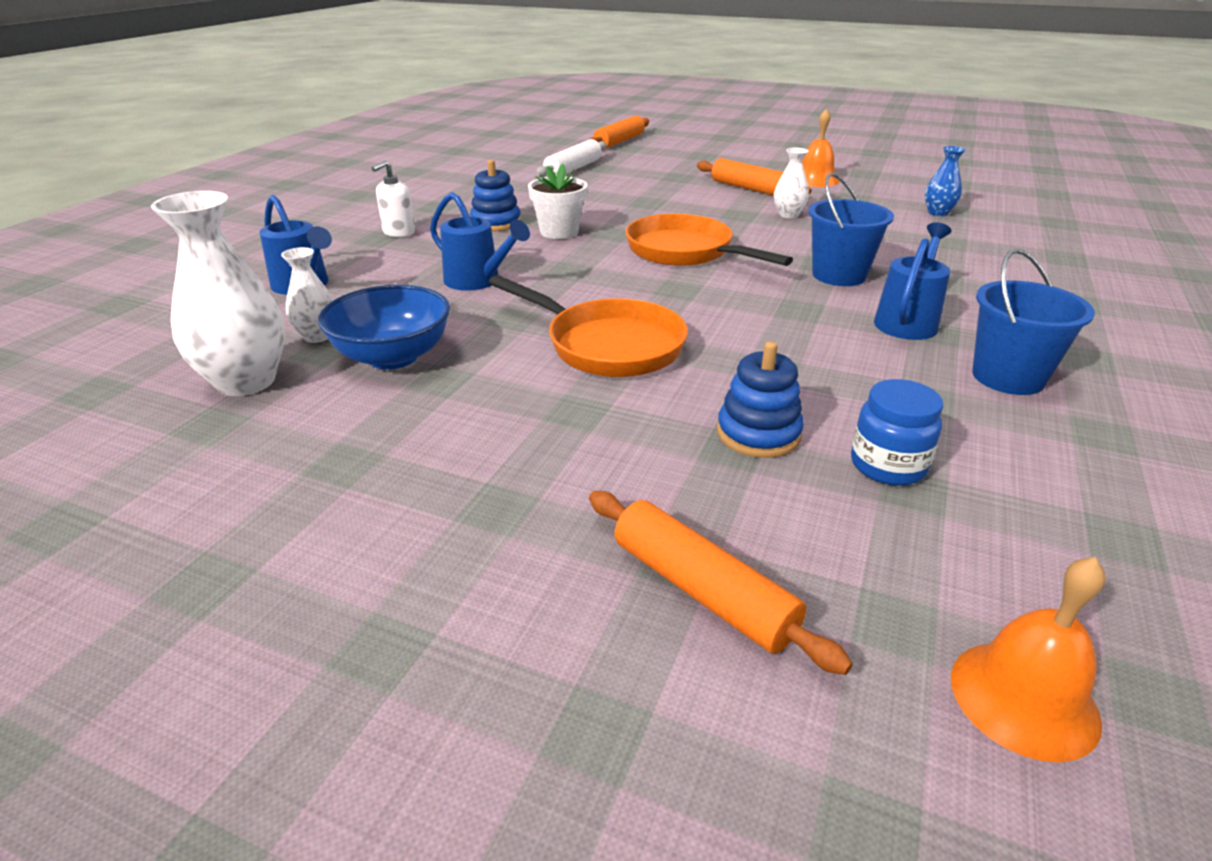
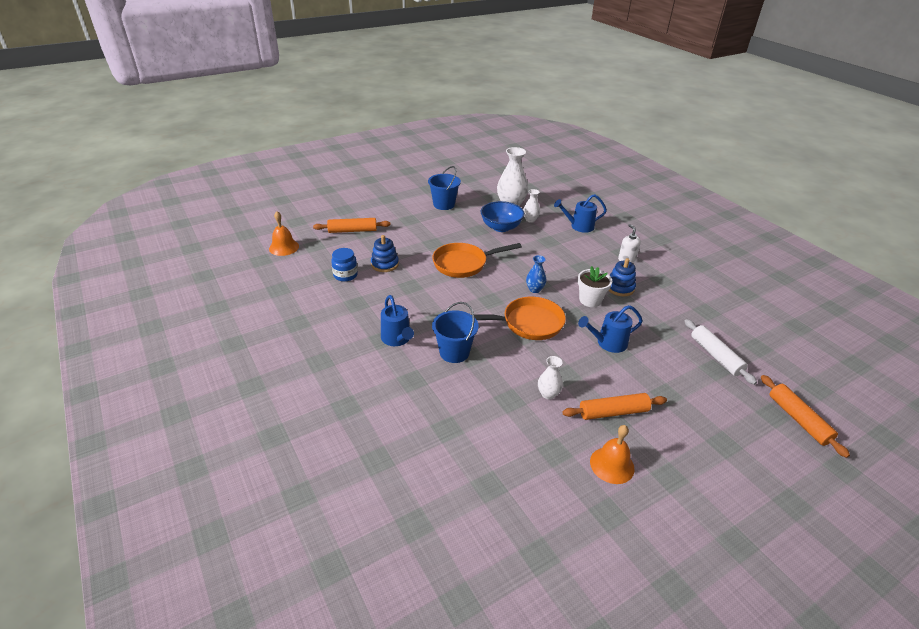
camera: 125 degrees right, 5 degrees up
blue watering can [430,192,530,291] -> blue watering can moved to [578,305,643,353]
blue vase [925,146,966,216] -> blue vase moved to [526,255,546,293]
blue bucket [972,249,1095,395] -> blue bucket moved to [428,166,461,210]

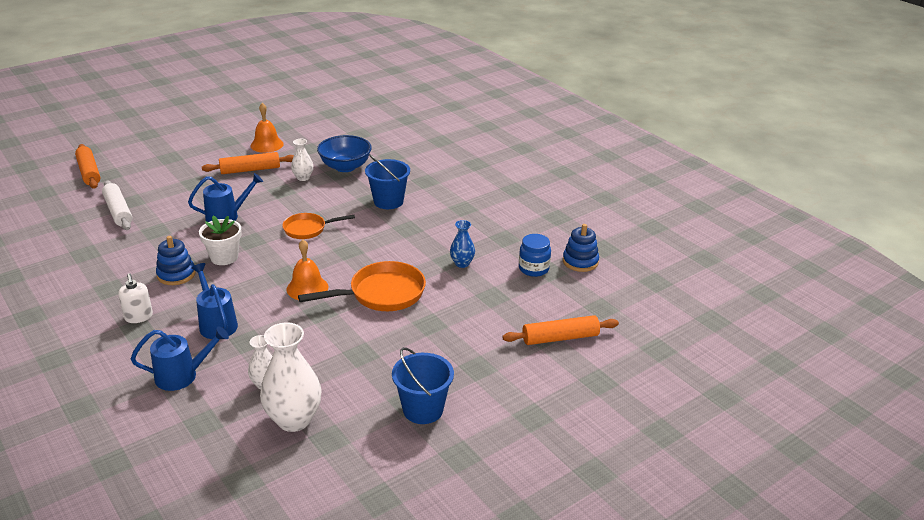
camera: 175 degrees right, 5 degrees down
orange bell [269,211,299,256] -> orange bell moved to [286,239,328,300]
blue stacking toy [371,235,399,272] -> blue stacking toy moved to [563,224,599,272]
blue watering can [381,295,414,346] -> blue watering can moved to [191,263,238,339]
orange pan [471,297,566,340] -> orange pan [282,213,355,239], size x0.62
blue bowl [480,201,525,232] -> blue bowl moved to [317,135,372,172]
blue vase [526,255,546,293] -> blue vase moved to [450,220,475,268]

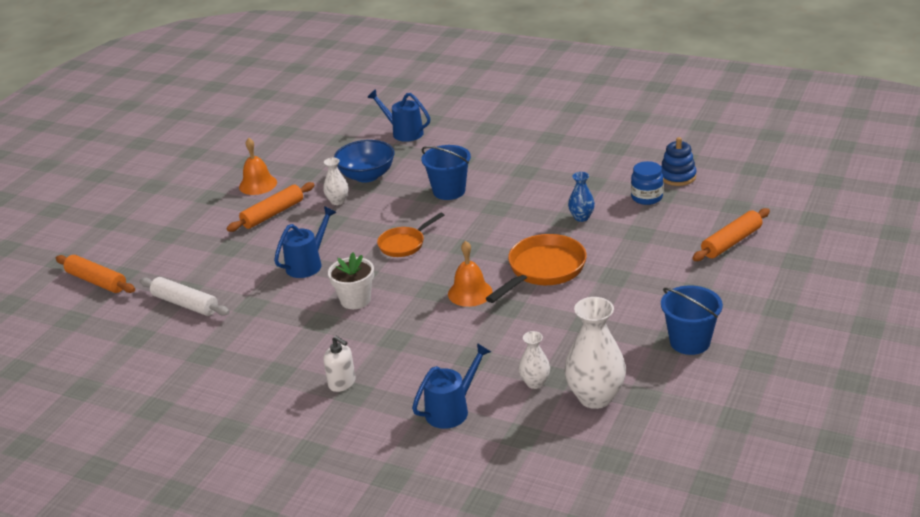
camera: 25 degrees left, 0 degrees up
blue stacking toy [156,236,195,285] -> none
blue watering can [191,263,238,339] -> blue watering can moved to [367,89,430,142]

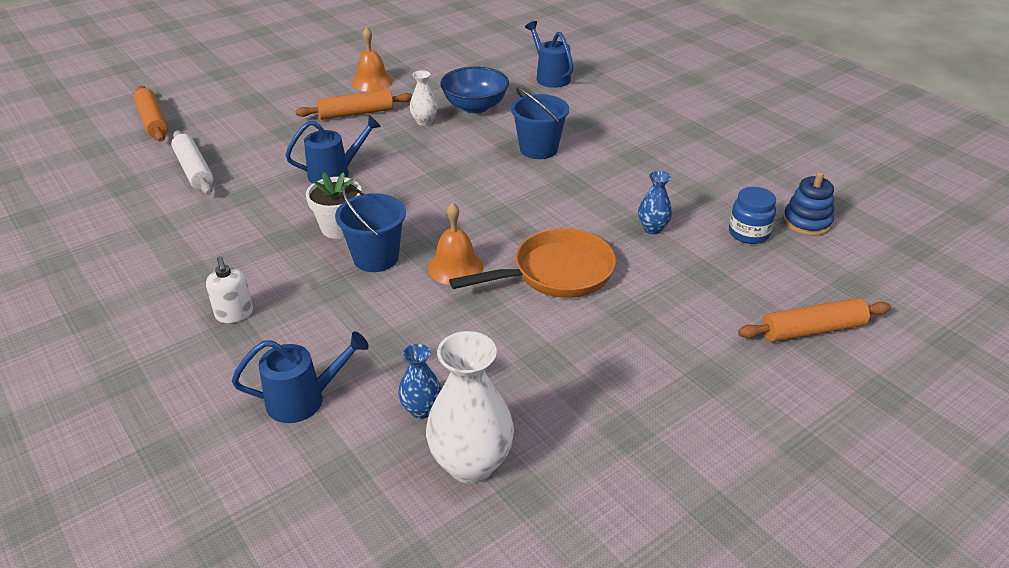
camera: 25 degrees right, 5 degrees up
orange pan [377,212,444,257] -> none
white vase [519,331,550,389] -> blue vase [398,344,441,419]
blue bucket [661,286,723,355] -> blue bucket moved to [335,185,406,272]

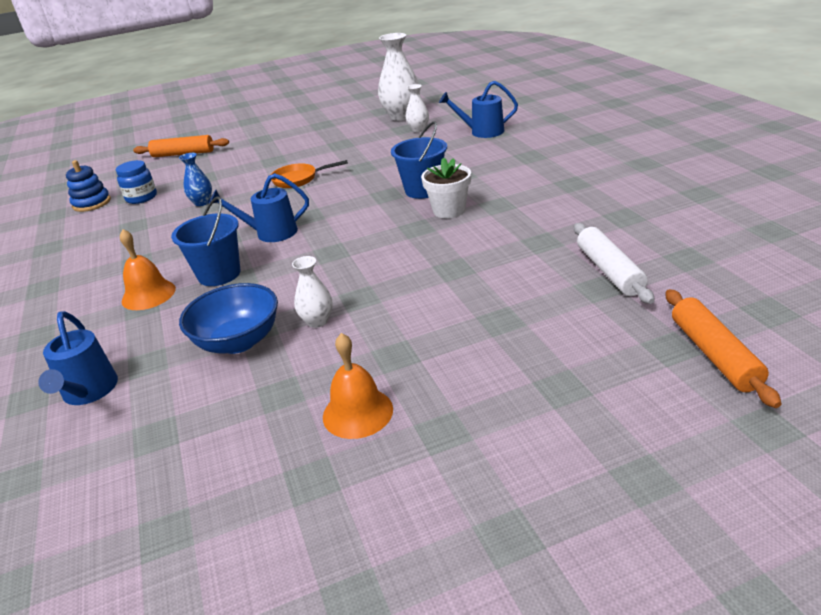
camera: 160 degrees left, 5 degrees down
white soap dispenser [206,256,253,323] -> none
blue watering can [285,116,381,184] -> blue watering can moved to [209,173,309,242]
orange rolling pin [296,90,413,120] -> none
blue vase [398,344,441,419] -> white vase [406,84,429,132]
orange bell [428,202,483,285] -> orange bell moved to [120,229,176,310]
orange pan [449,228,616,298] -> orange pan [271,160,348,188], size x0.62

